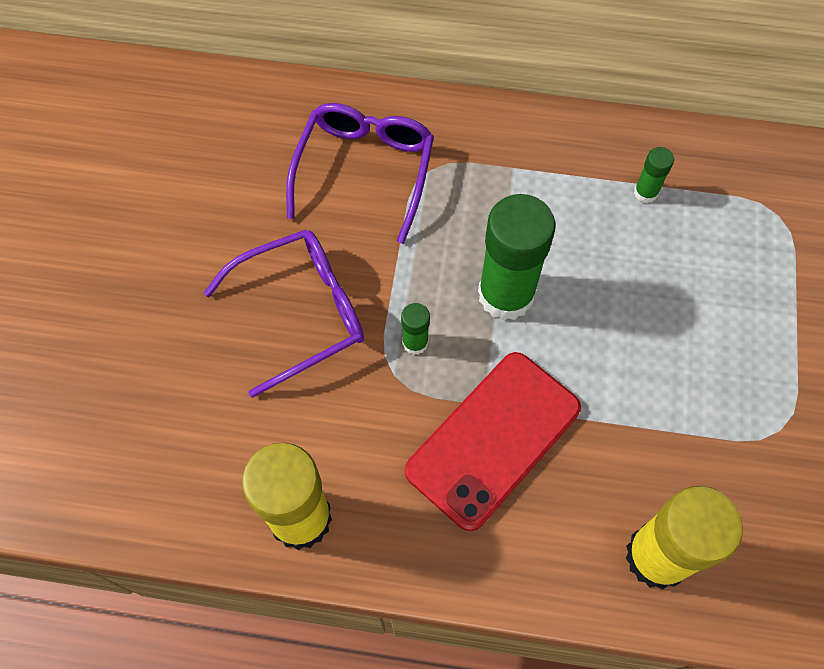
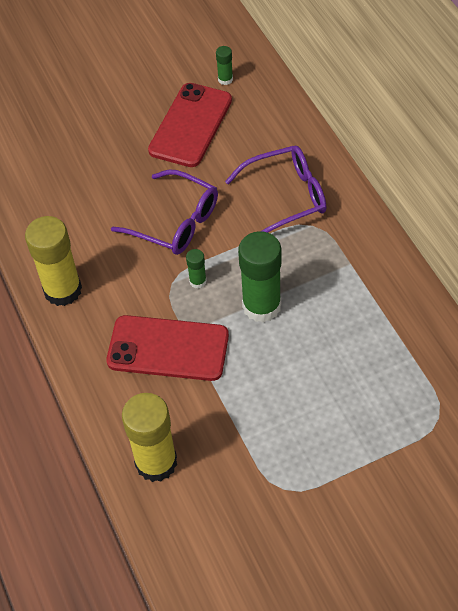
camera: 60 degrees right, 10 degrees down
green glue stick [634,147,674,203] -> green glue stick moved to [216,46,233,85]
none -> red phone [148,83,232,167]

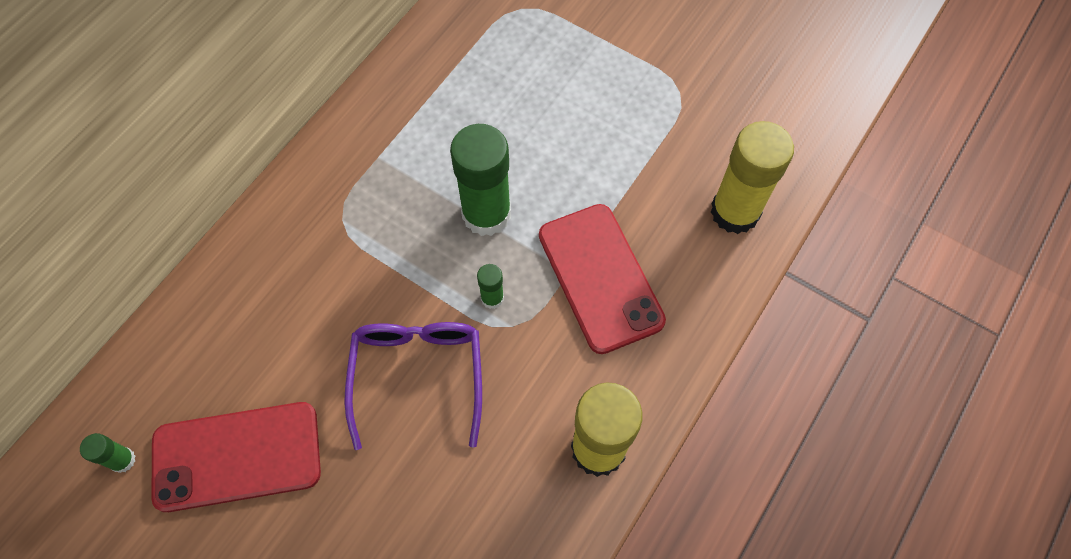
camera: 125 degrees left, 10 degrees up
purple glasses [225,146,327,233] -> none

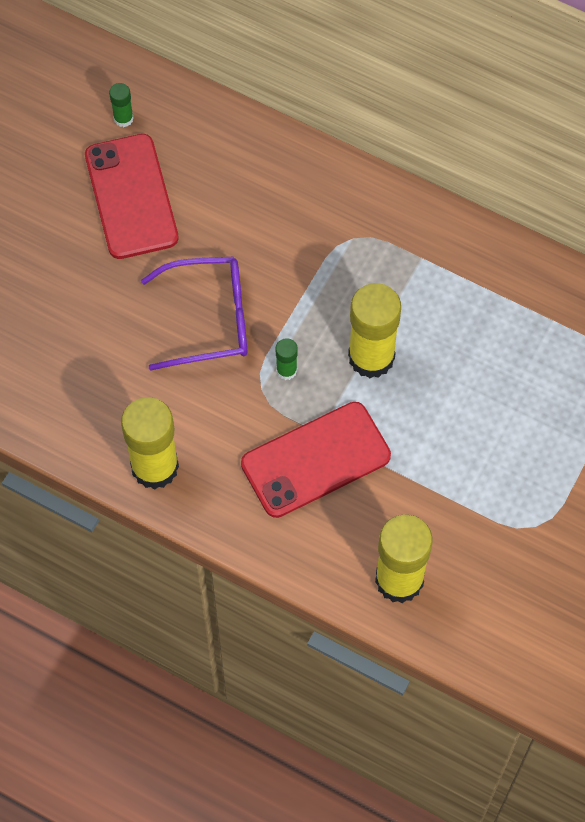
camera: 85 degrees right, 0 degrees up
green glue stick [450,124,511,236] -> yellow glue stick [348,283,401,378]

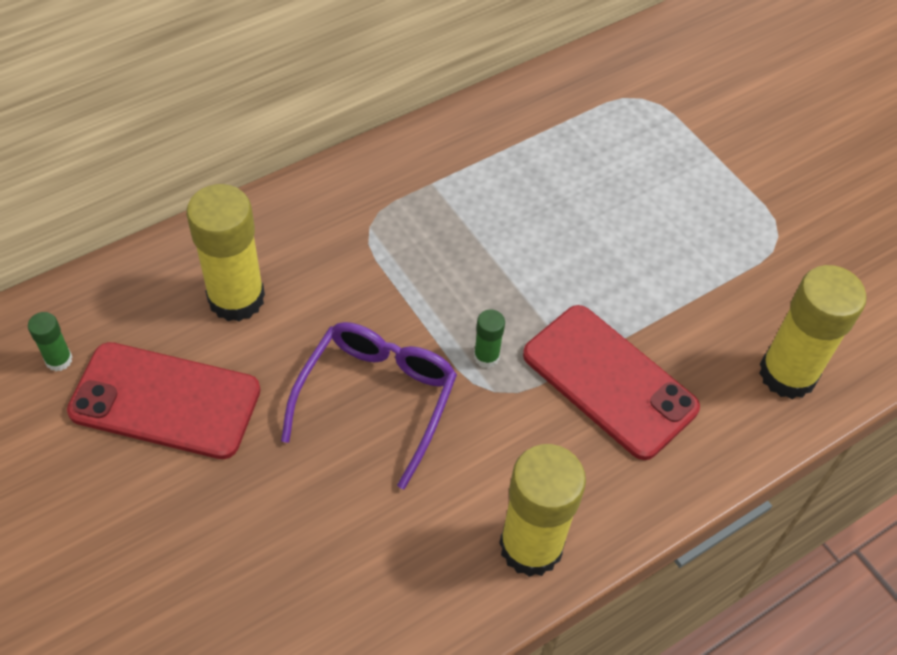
camera: 65 degrees left, 10 degrees down
red phone [241,402,391,518] -> red phone turned 45 degrees counterclockwise [523,305,700,460]
yellow glue stick [348,283,401,378] -> yellow glue stick moved to [186,184,265,322]

